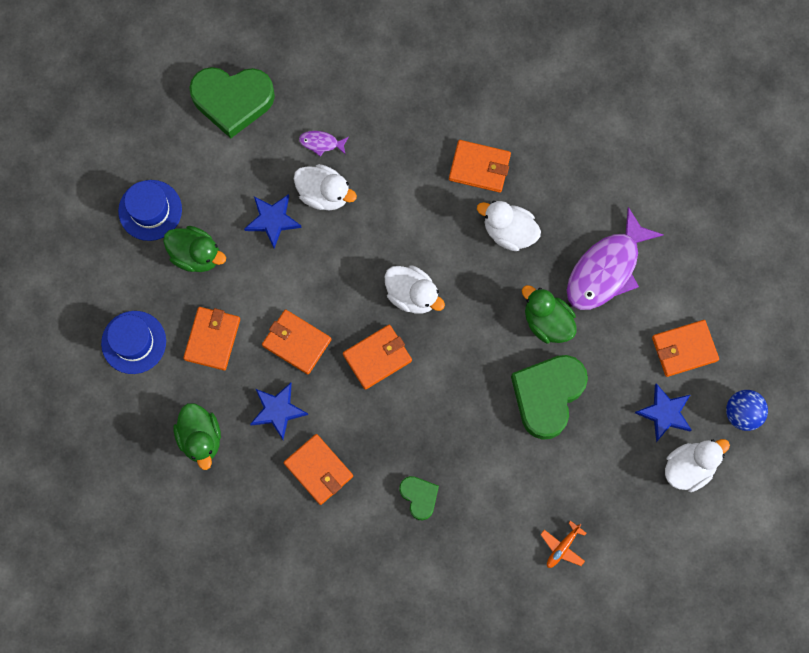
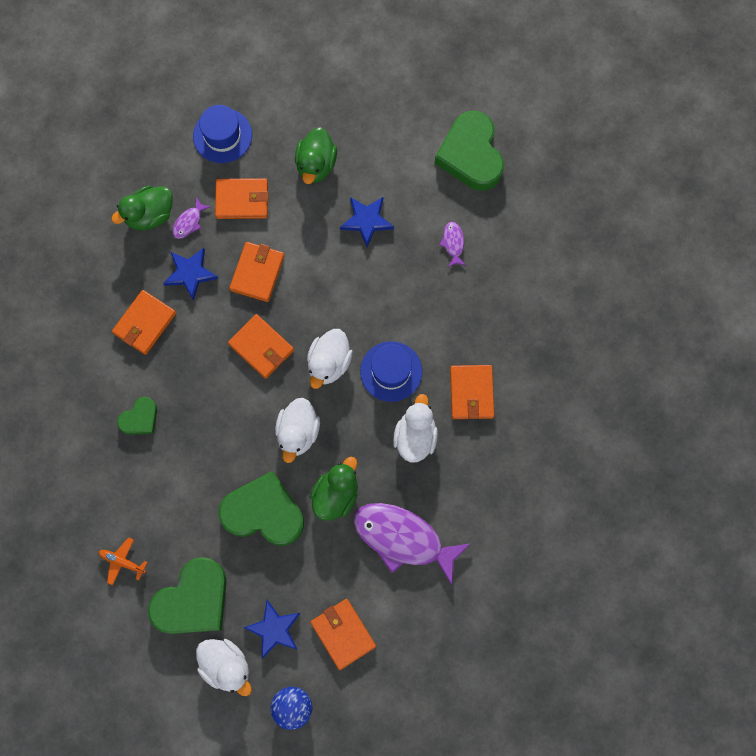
camera: 75 degrees right, 0 degrees up
blue hat [118,180,182,241] -> blue hat moved to [360,341,422,402]
white duck [294,164,357,210] -> white duck moved to [275,398,320,463]
none -> green heart [148,557,227,634]
none -> purple fish [172,197,210,239]

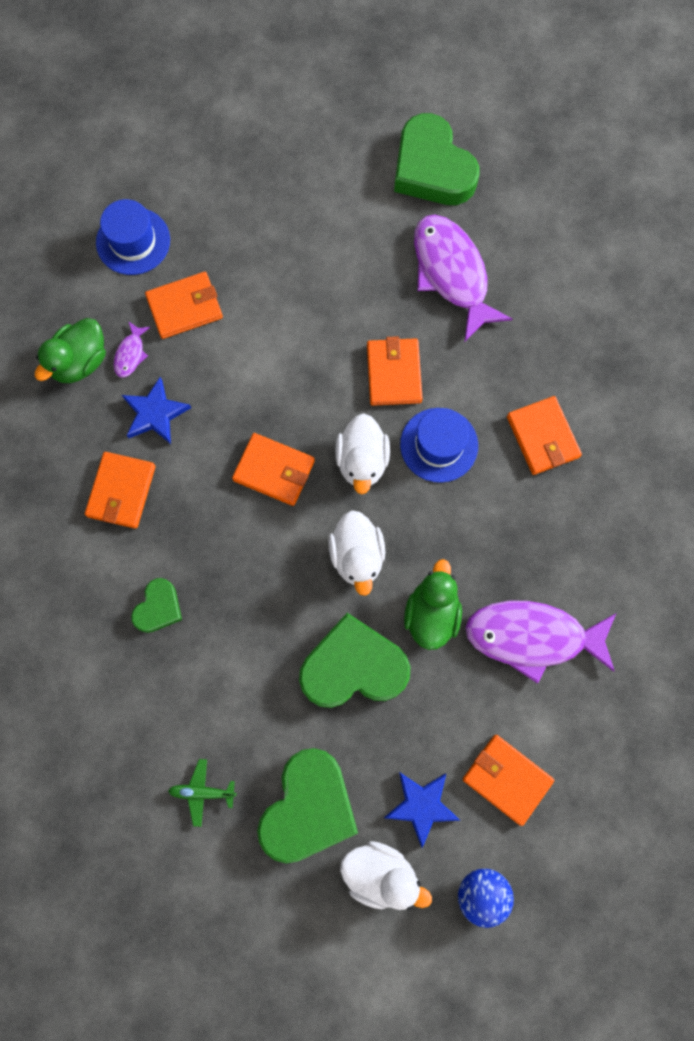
camera: 20 degrees left, 0 degrees up
orange plane [99,537,148,585] -> green plane [168,759,236,827]
orange wallet [229,242,284,302] -> orange wallet moved to [367,336,423,406]
green duck [295,127,337,184] -> none
blue star [340,197,394,247] -> none
white duck [393,394,438,463] -> none
purple fish [439,222,466,267] -> purple fish [414,215,513,342], size x2.34

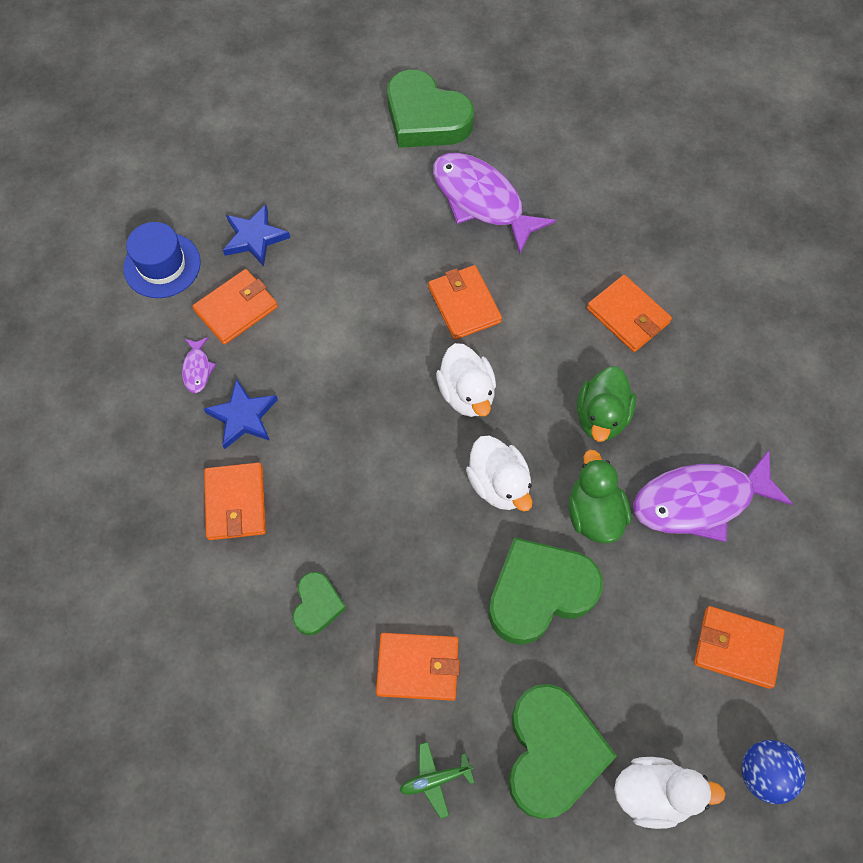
camera: 20 degrees left, 10 degrees down
green duck [35,318,106,383] -> green duck moved to [577,366,636,442]
orange wallet [232,433,315,506] -> orange wallet moved to [376,633,460,701]
blue star [384,772,461,848] -> blue star moved to [223,205,290,266]
blue hat [400,408,478,483] -> none

